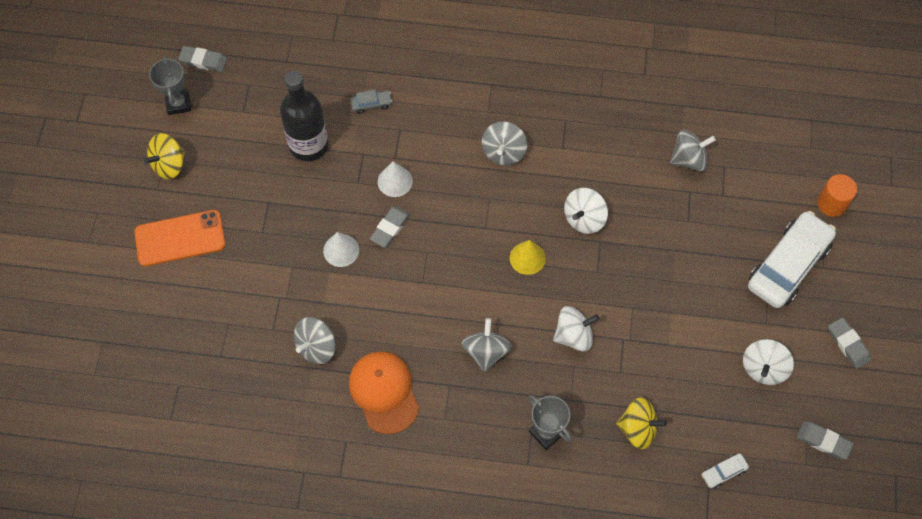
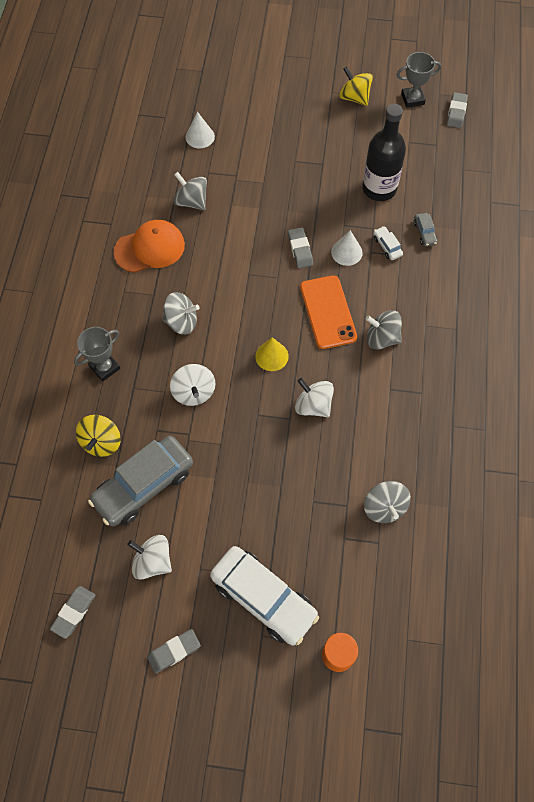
camera: 90 degrees right, 0 degrees up
orange phone [134,210,226,266] -> orange phone moved to [300,275,357,349]
white cone [323,232,359,267] -> white cone moved to [186,112,215,148]
grey eraser [370,206,410,248] -> grey eraser turned 45 degrees clockwise [288,227,313,268]
white car [702,453,749,489] -> white car moved to [373,226,403,260]
none -> grey car [88,436,193,527]

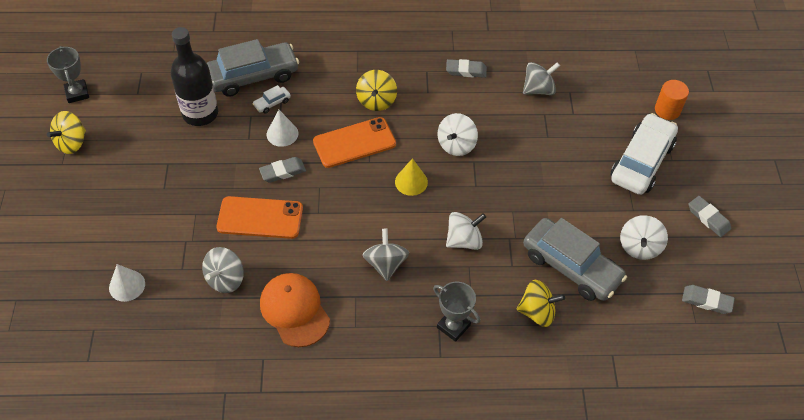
camera: 100 degrees left, 10 degrees down
grey spinning top [366,310,402,350] -> yellow spinning top [356,70,397,111]
grey car [414,213,438,246] -> grey car [207,39,299,97], size x2.43
grey eraser [447,92,468,128] -> grey eraser moved to [446,59,487,78]
none -> orange phone [216,196,303,239]

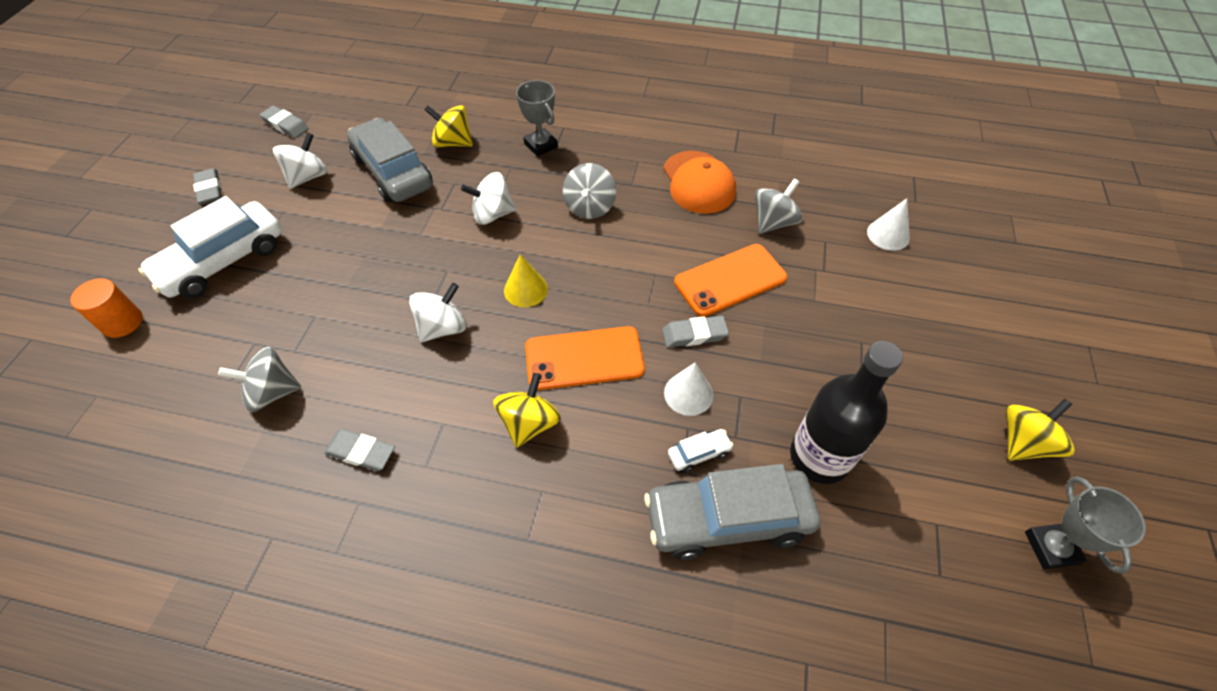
camera: 165 degrees left, 0 degrees up
orange phone [216,196,303,239] -> orange phone turned 45 degrees counterclockwise [674,244,787,317]

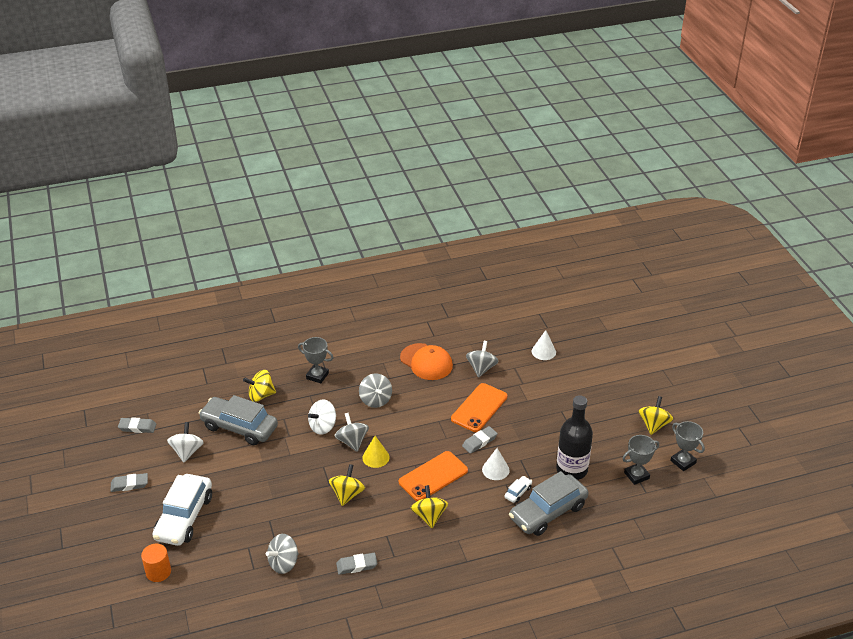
camera: 30 degrees left, 15 degrees down
grey eraser [193,168,222,205] -> grey eraser turned 45 degrees counterclockwise [111,473,148,492]
white spinning top [409,283,467,342] -> yellow spinning top [329,464,365,506]
none -> grey spinning top [334,413,369,452]
none -> grey trophy [622,435,659,485]

